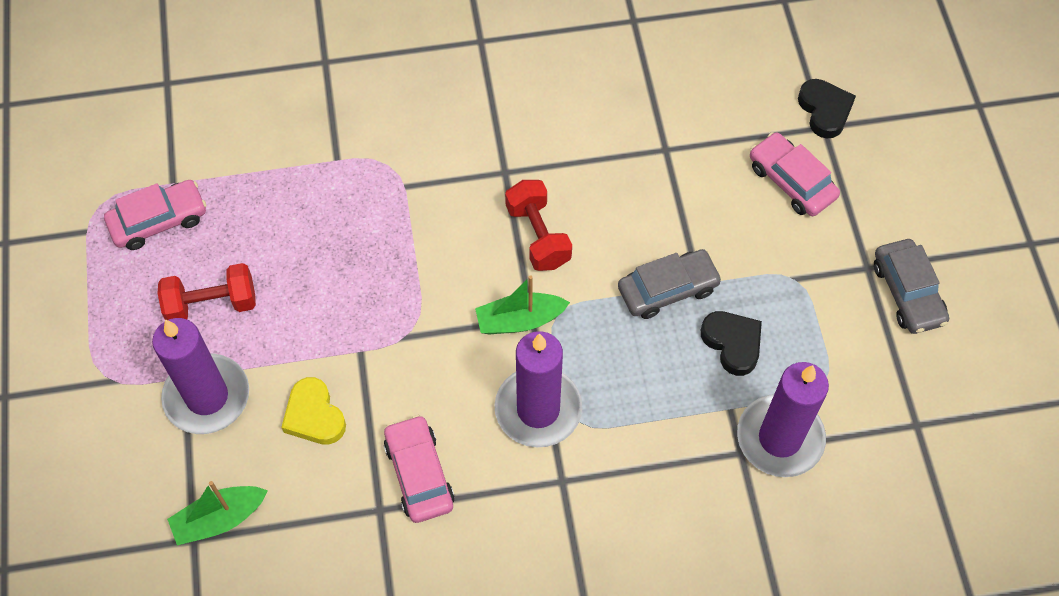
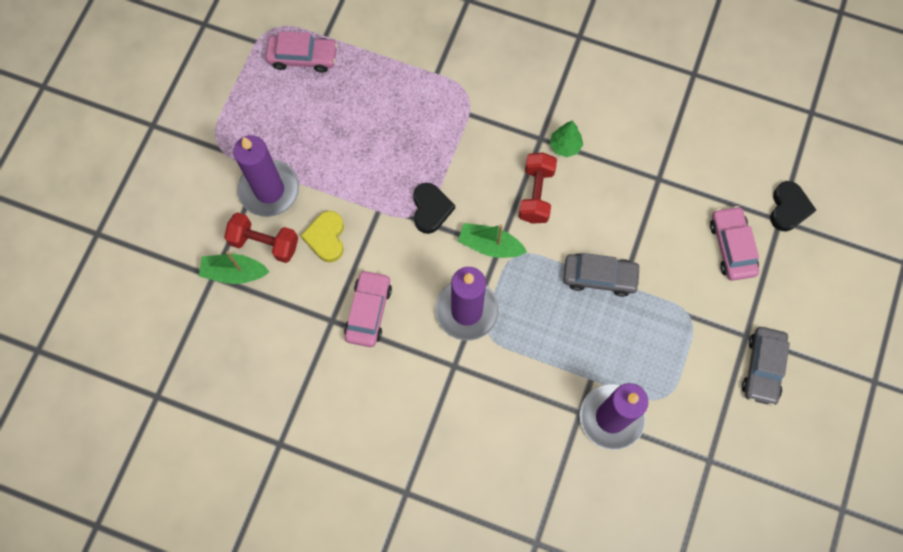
camera: 30 degrees right, 10 degrees up
red dumbbell [158,263,256,320] -> red dumbbell moved to [224,212,298,263]
black heart [701,311,762,376] -> black heart moved to [413,183,455,234]
none -> green tree [550,121,583,157]

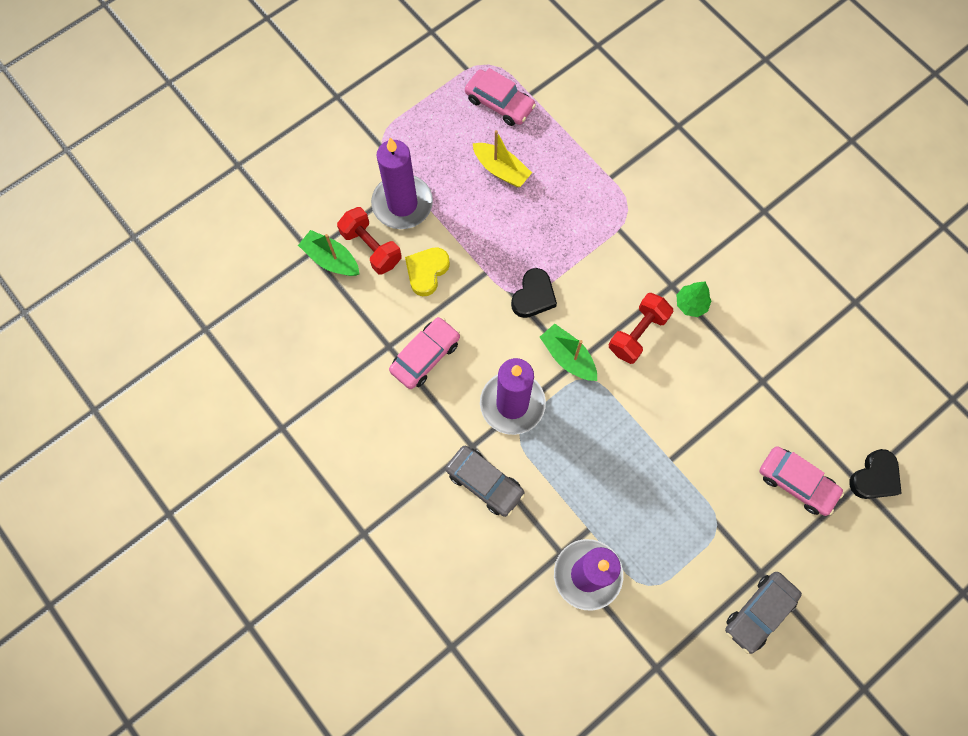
camera: 30 degrees right, 0 degrees up
grey car [563,253,641,297] -> grey car moved to [445,446,525,517]
pink car [710,206,759,281] -> pink car turned 105 degrees clockwise [760,446,844,516]
none -> yellow boat [472,130,532,187]

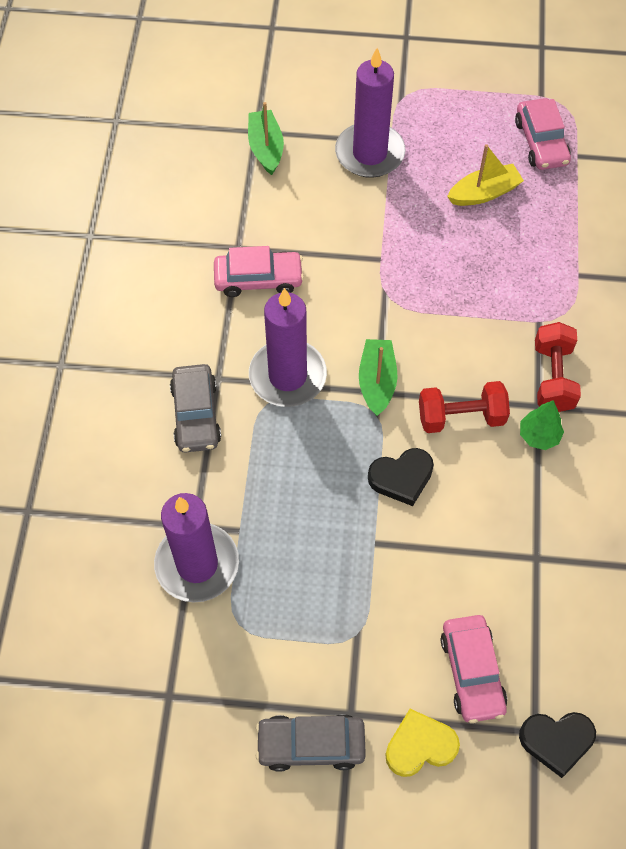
camera: 45 degrees right, 10 degrees down
red dumbbell [337,207,402,274] -> red dumbbell moved to [535,322,581,412]
yellow heart [405,247,450,296] -> yellow heart moved to [385,709,460,777]
yellow boat [472,130,532,187] -> yellow boat turned 105 degrees counterclockwise [447,144,524,206]
black heart [511,268,557,318] -> black heart moved to [368,448,434,506]

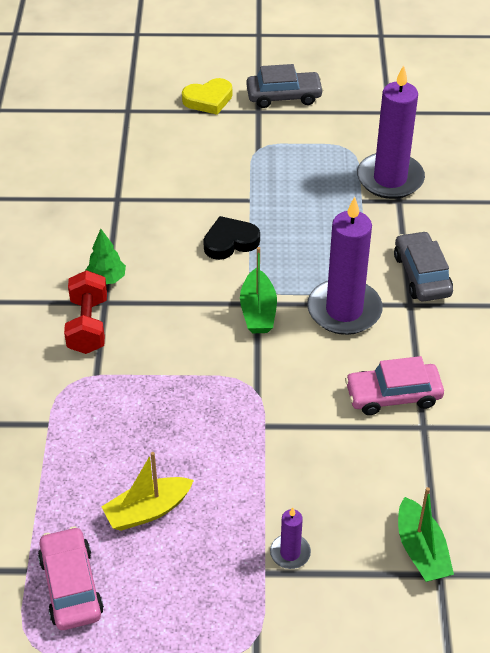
camera: 175 degrees right, 15 degrees down
purple candle [335,48,405,178] -> purple candle [270,507,311,569], size x0.46
red dumbbell [419,381,510,433] -> none
pink car [440,615,507,723] -> none
black heart [519,712,596,778] -> none

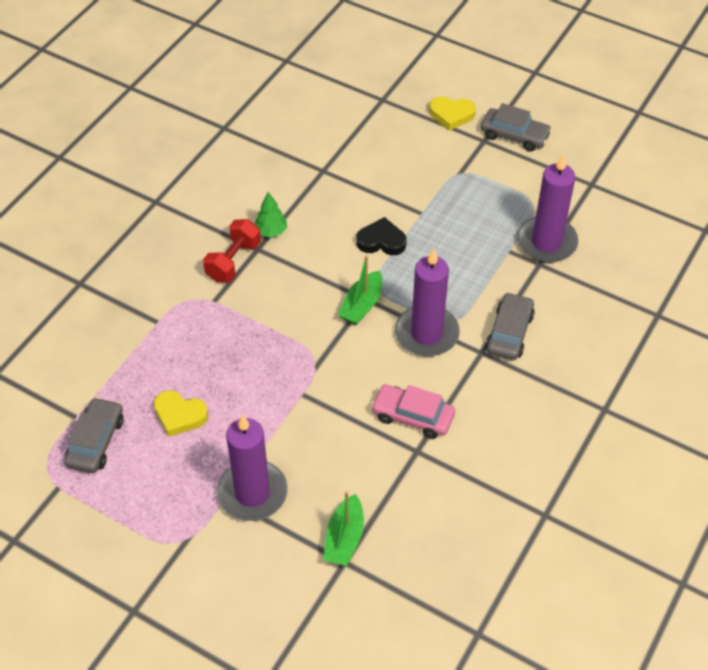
camera: 30 degrees right, 5 degrees up
pink car [38,526,104,630] -> grey car [64,397,124,473]
yellow boat [101,452,194,531] -> yellow heart [154,390,208,437]
purple candle [270,507,311,569] -> purple candle [217,414,288,521], size x2.17

